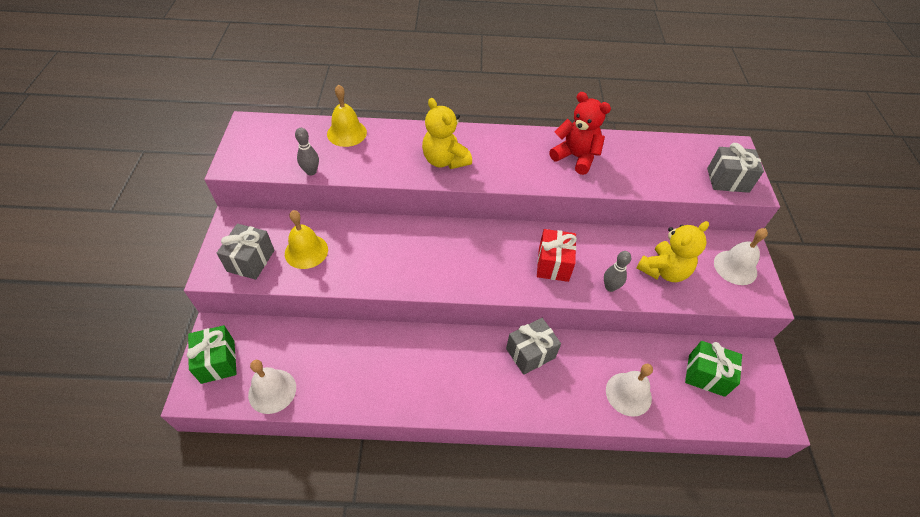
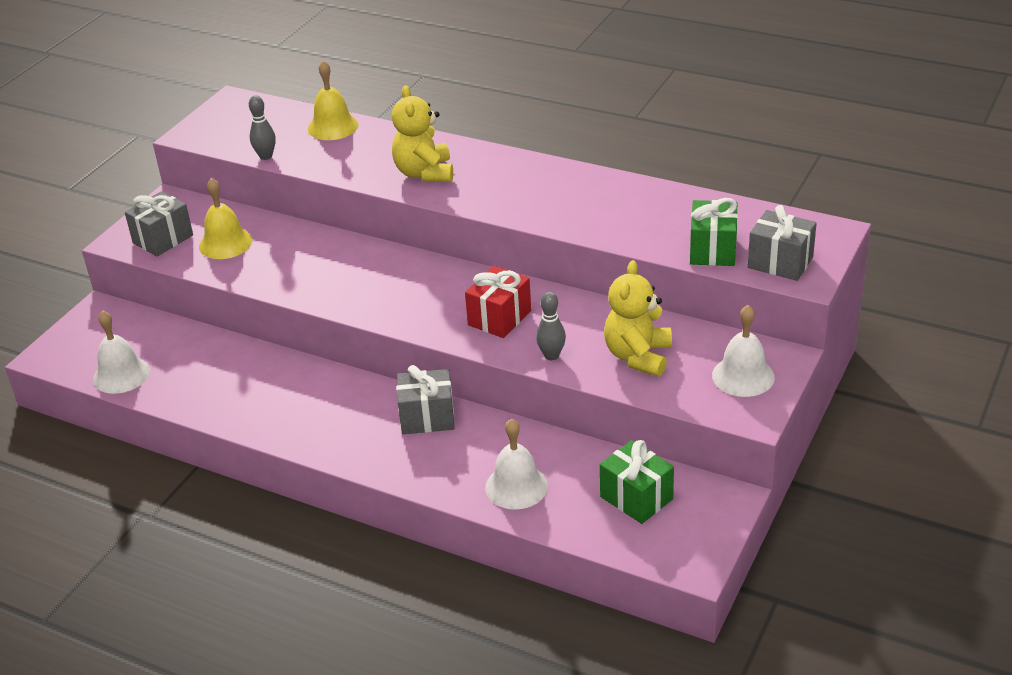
camera: 30 degrees right, 15 degrees down
green gift [187,325,237,384] -> green gift moved to [690,198,738,266]
red teddy bear [549,92,611,175] -> none
yellow teddy bear [636,221,709,282] -> yellow teddy bear turned 120 degrees clockwise [604,260,672,377]

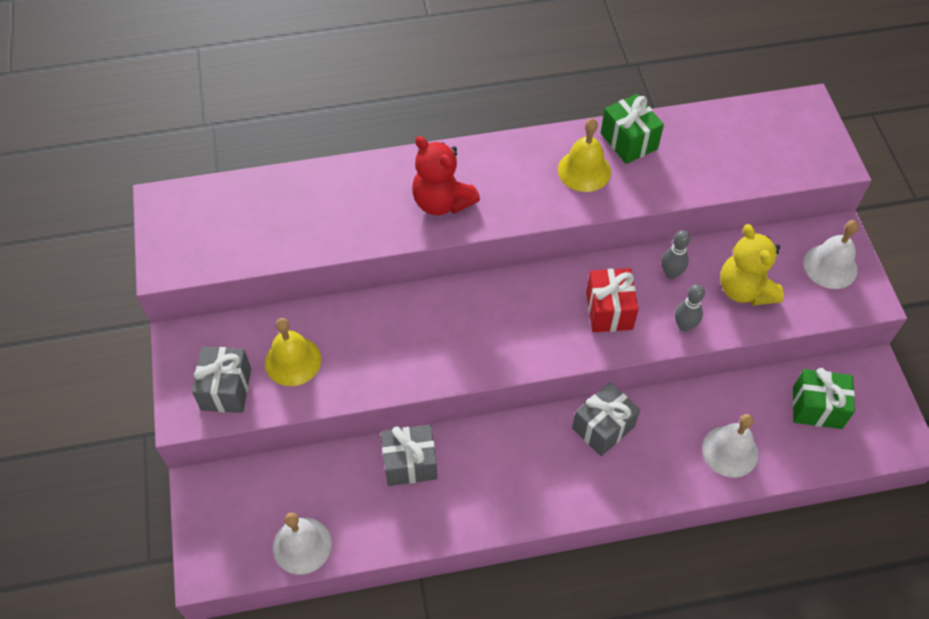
camera: 40 degrees left, 20 degrees up
grey bowling pin [249,95,276,160] -> grey bowling pin moved to [662,230,690,279]
yellow bell [308,61,358,140] -> yellow bell moved to [558,118,611,192]
yellow teddy bear [392,85,453,182] -> red teddy bear [412,136,480,215]
green gift [690,198,738,266] -> green gift moved to [601,94,664,164]
grey gift [748,205,817,281] -> grey gift moved to [381,425,437,486]

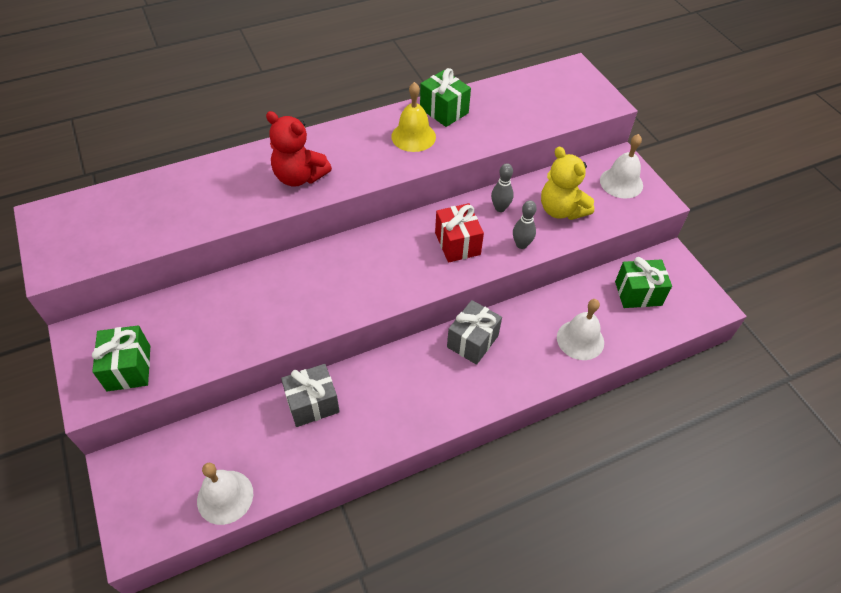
camera: 15 degrees left, 5 degrees down
grey gift [192,347,251,413] -> green gift [92,325,150,391]
yellow bell [265,318,321,386] -> none

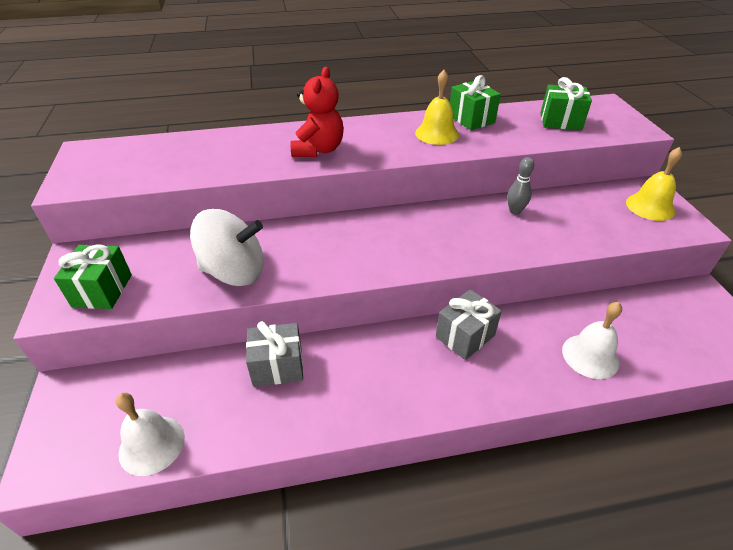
camera: 15 degrees right, 10 degrees down
red teddy bear [266,111,332,187] -> red teddy bear turned 120 degrees counterclockwise [291,67,344,157]
red gift [435,203,484,263] -> none
grey bowling pin [513,200,537,249] -> none
yellow teddy bear [541,147,594,220] -> none
white bell [600,134,643,199] -> yellow bell [626,147,682,221]
green gift [615,257,672,308] -> green gift moved to [540,77,592,130]
none -> white spinning top [190,209,264,286]

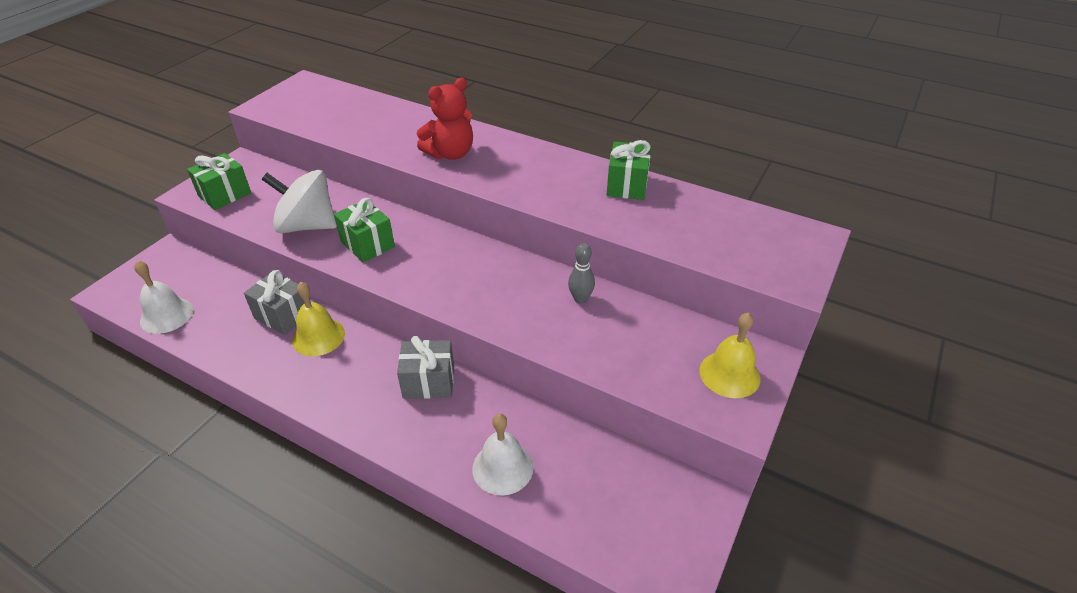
camera: 40 degrees right, 0 degrees up
white spinning top [190,209,264,286] -> white spinning top turned 150 degrees clockwise [262,170,337,233]
yellow bell [415,70,459,145] -> yellow bell moved to [292,282,345,356]
green gift [540,77,592,130] -> green gift moved to [334,198,395,263]

